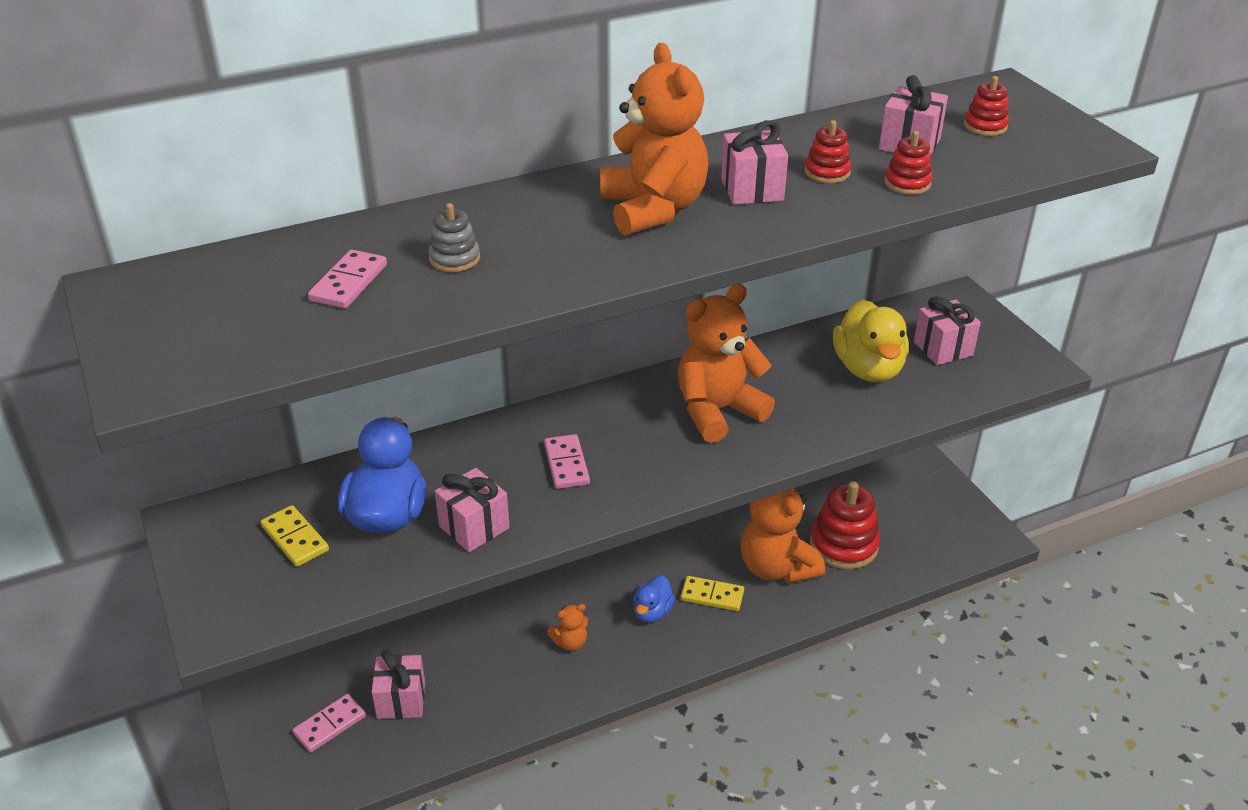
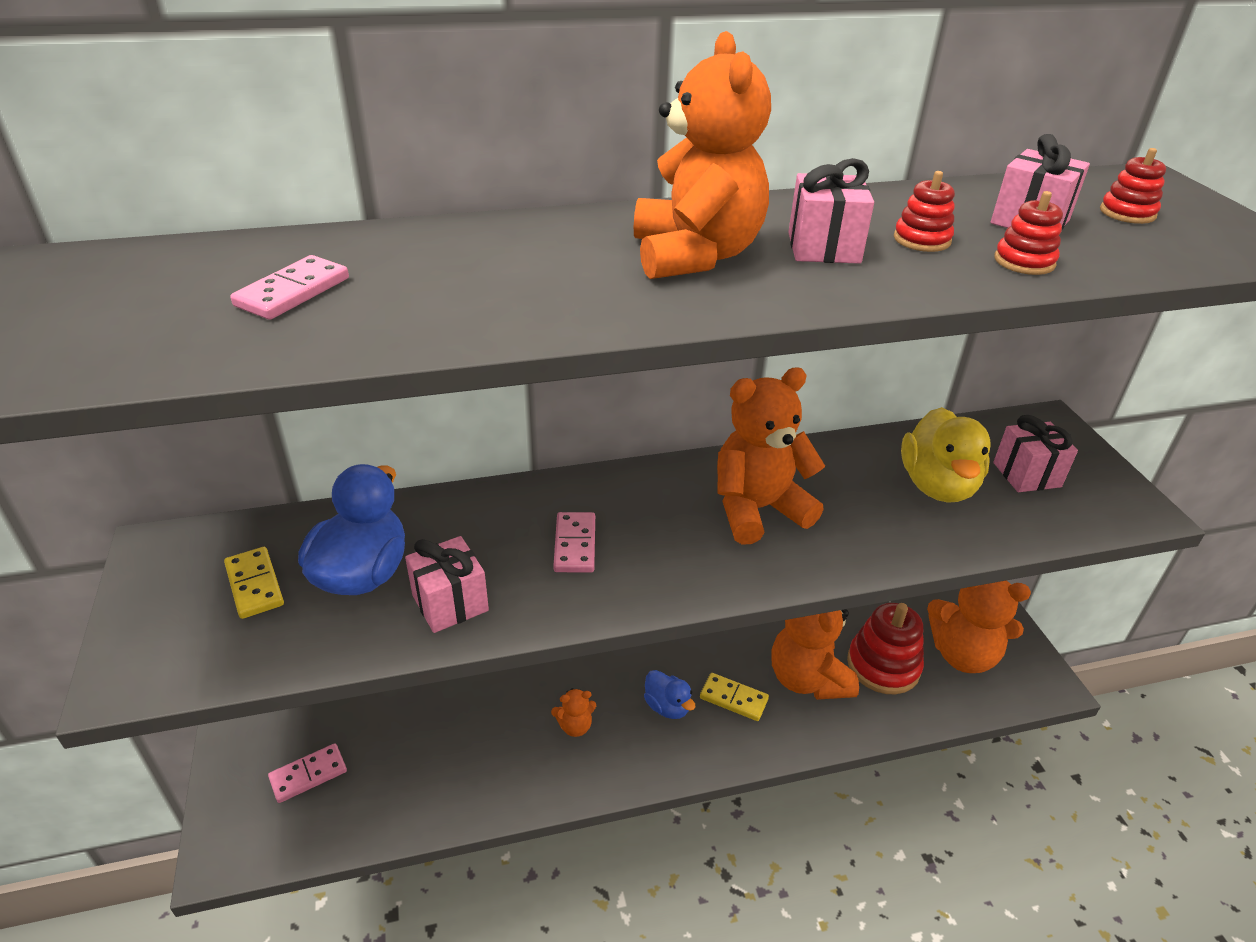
camera: 10 degrees right, 0 degrees up
pink gift [372,649,425,719] -> none
grey stacking toy [428,203,480,272] -> none
blue duck [633,576,675,623] -> blue duck turned 75 degrees counterclockwise [644,670,695,719]
none -> orange teddy bear [927,580,1031,673]

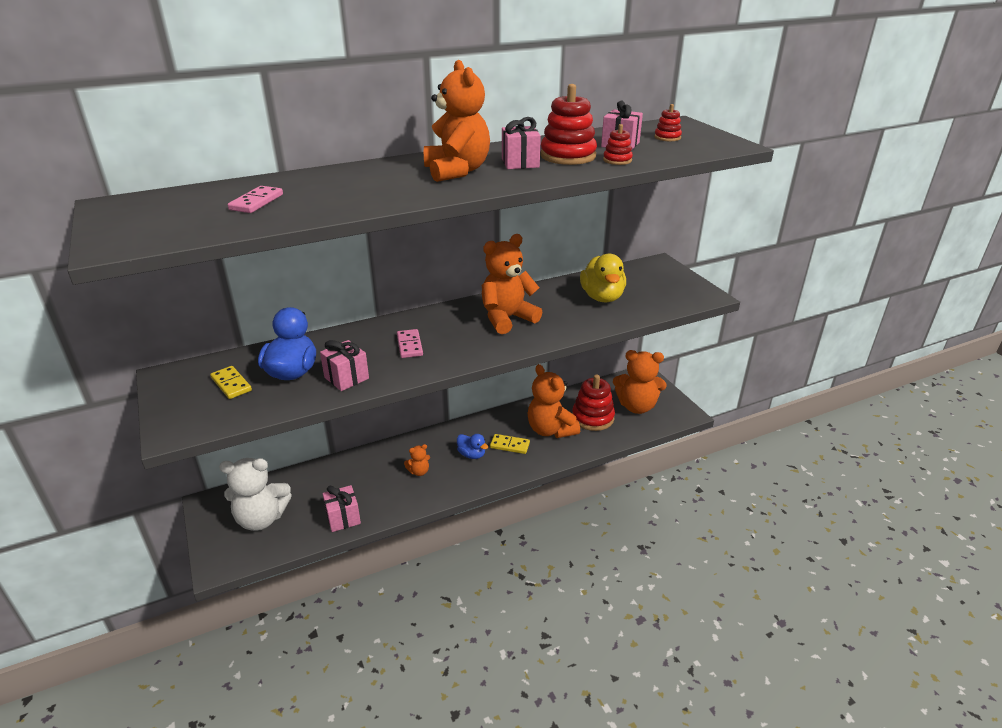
camera: 10 degrees left, 5 degrees down
pink domino [268,743,347,803] -> white teddy bear [219,458,292,531]
red stacking toy [894,171,955,252] -> red stacking toy [540,84,597,165], size x1.96
pink gift [993,415,1078,492] -> pink gift moved to [323,485,361,532]

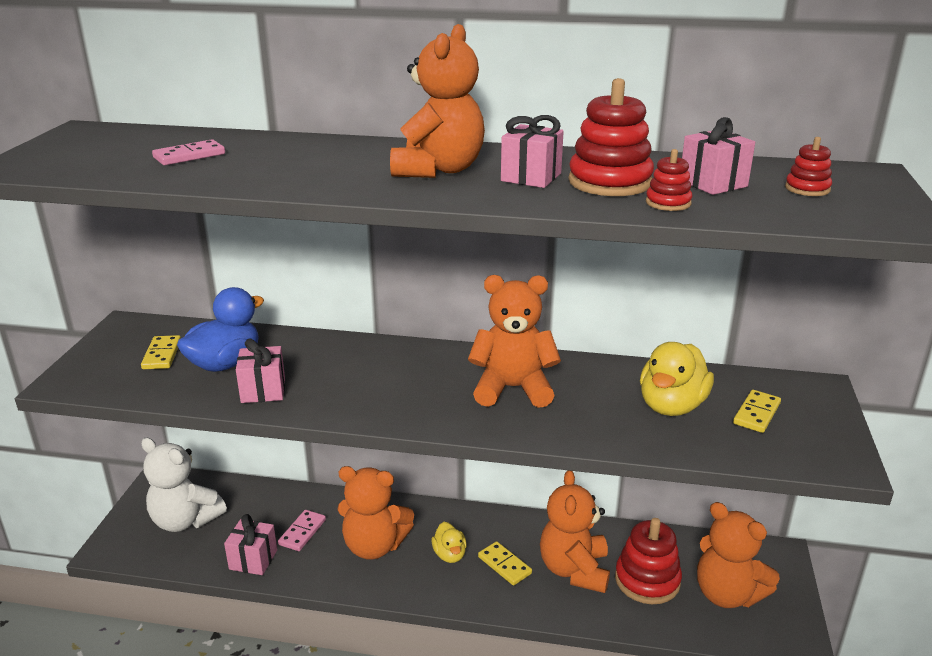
camera: 35 degrees right, 5 degrees down
pink domino [397,329,423,358] -> pink domino moved to [278,510,326,551]
orange teddy bear [404,444,430,476] -> orange teddy bear [337,466,414,560], size x2.18
blue duck [457,434,488,459] -> yellow duck [431,522,467,563]
none -> yellow domino [733,390,781,433]

